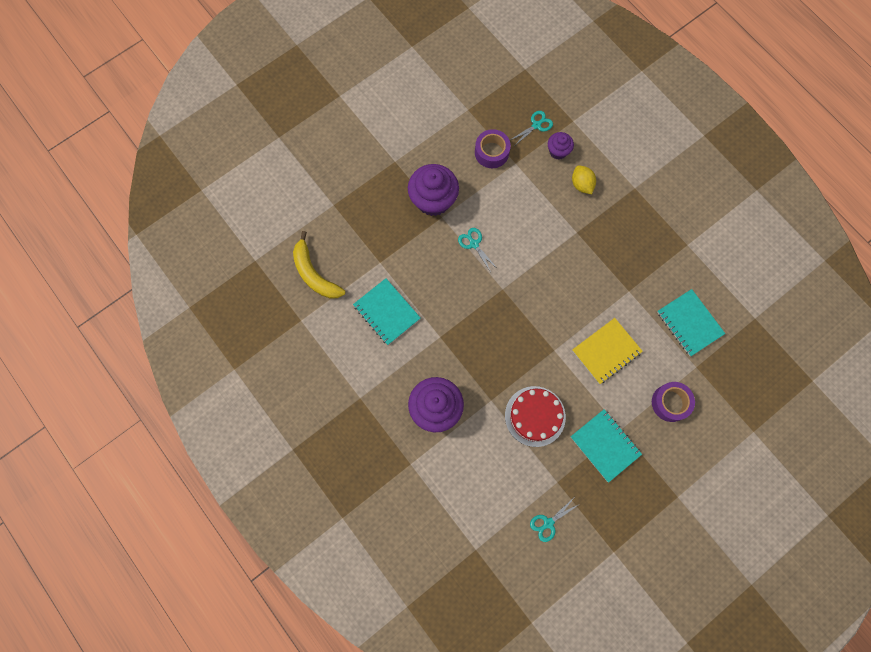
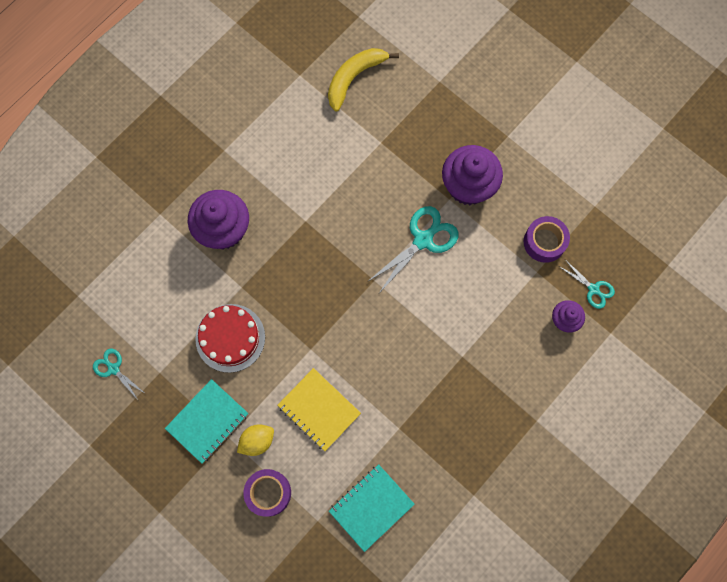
camera: 80 degrees right, 0 degrees up
turquoise notebook [353,278,420,345] -> none
turquoise scissors [458,228,497,272] -> turquoise scissors [367,206,459,293], size x1.75
yellow lemon [572,166,596,194] -> yellow lemon moved to [237,424,274,456]

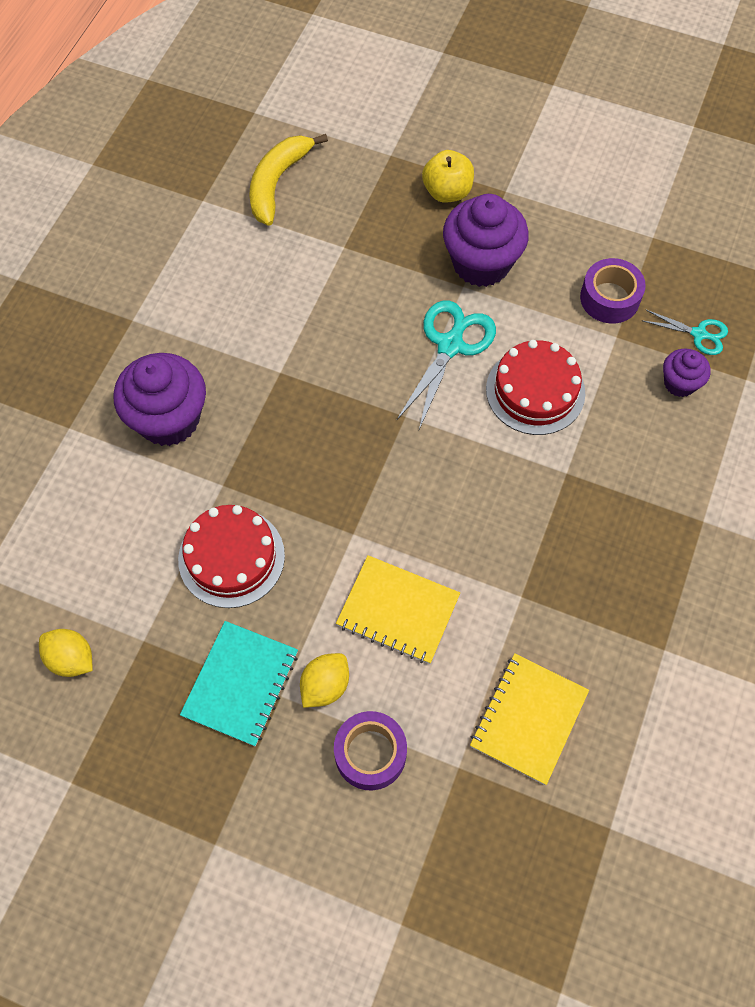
camera: 20 degrees left, 10 degrees down
turquoise scissors [93,349,146,400] -> yellow lemon [39,629,93,677]
turquoise notebook [329,464,415,552] -> yellow notebook [470,653,589,785]
none -> yellow apple [422,150,474,203]
none -> red cake [486,340,585,435]

